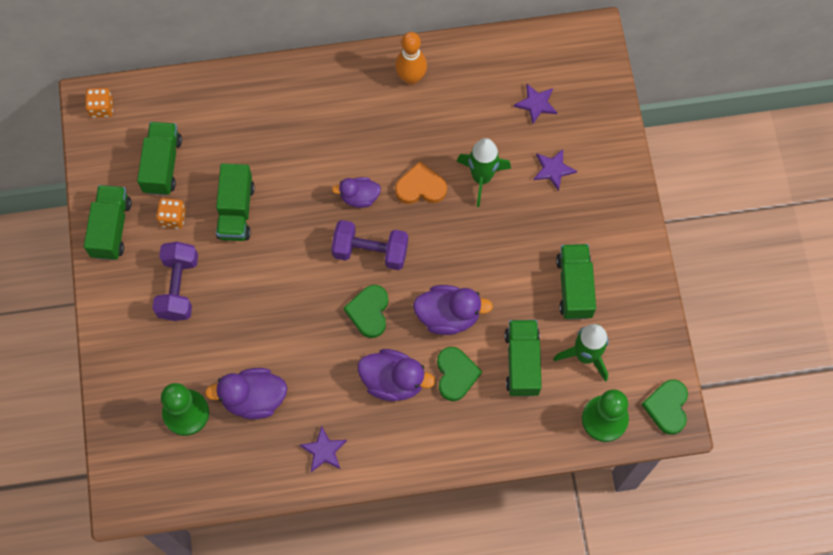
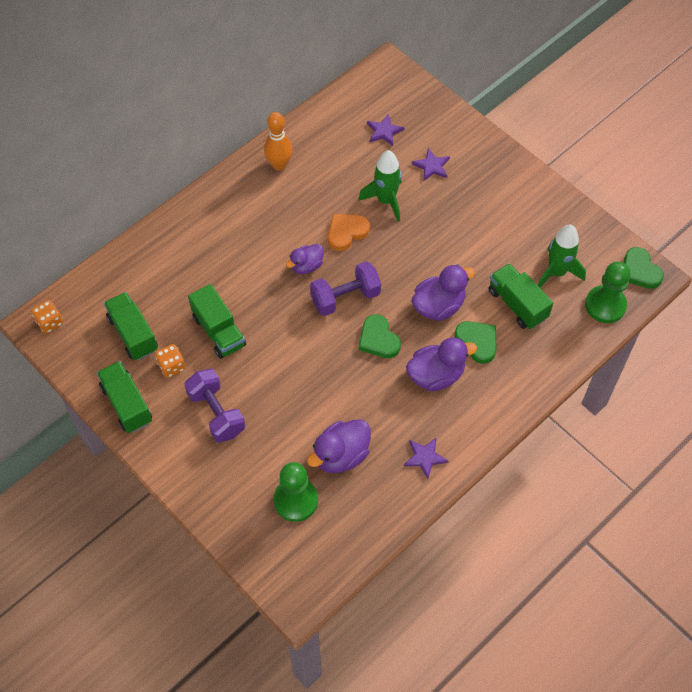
camera: 35 degrees left, 10 degrees down
green truck [556,244,596,320] -> none

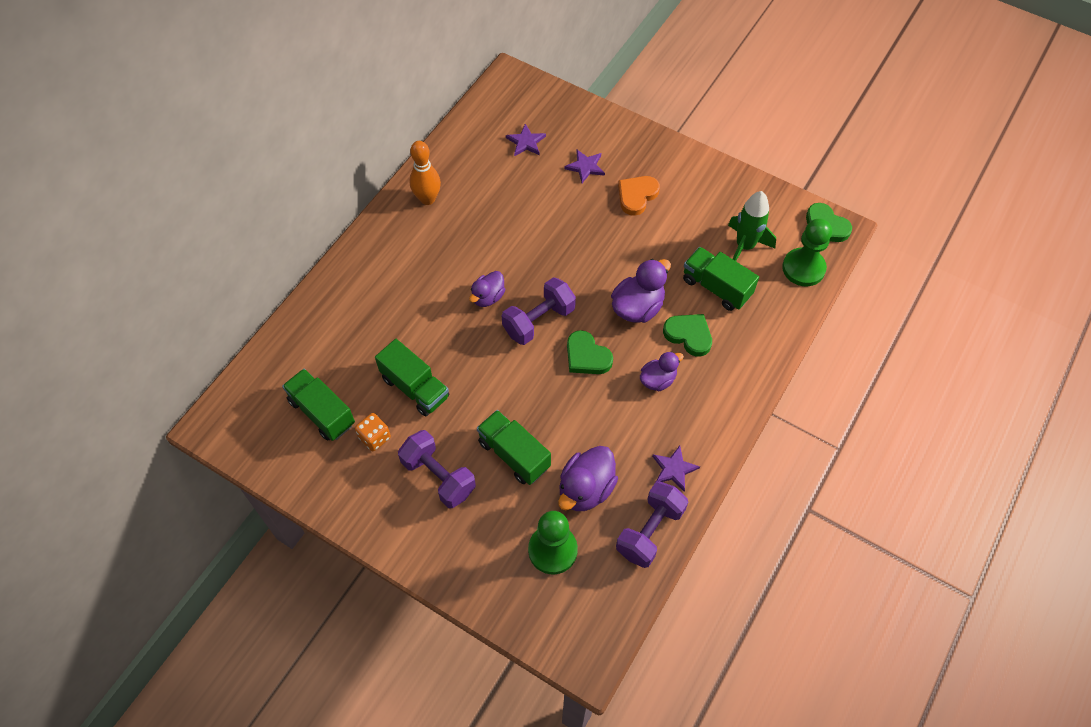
camera: 15 degrees left, 0 degrees up
orange dice [31,300,63,334] -> none
green truck [97,361,152,433] -> green truck moved to [477,410,551,485]
orange heart [328,214,370,251] -> orange heart moved to [618,176,660,216]
green rocket [358,150,402,222] -> none
purple duck [406,338,477,391] -> purple duck [640,351,684,391], size x0.64
none -> purple dumbbell [616,481,688,568]

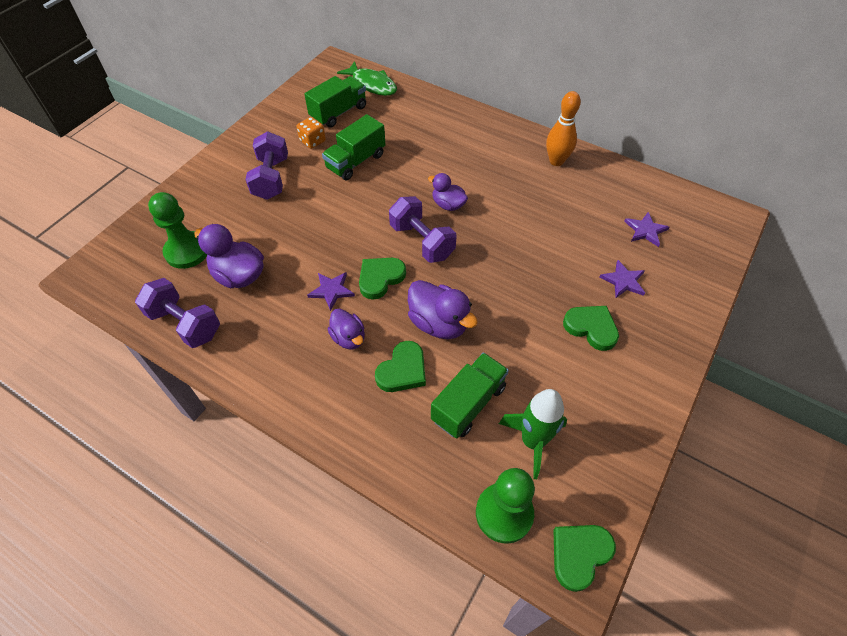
camera: 90 degrees right, 5 degrees down
purple dumbbell [398,430,476,508] -> purple dumbbell turned 45 degrees counterclockwise [245,131,288,200]
green truck [477,410,551,485] -> none
orange heart [618,176,660,216] -> green heart [563,306,619,351]
purple star [652,446,700,492] -> purple star moved to [307,272,355,311]
none -> green fish [337,61,397,96]

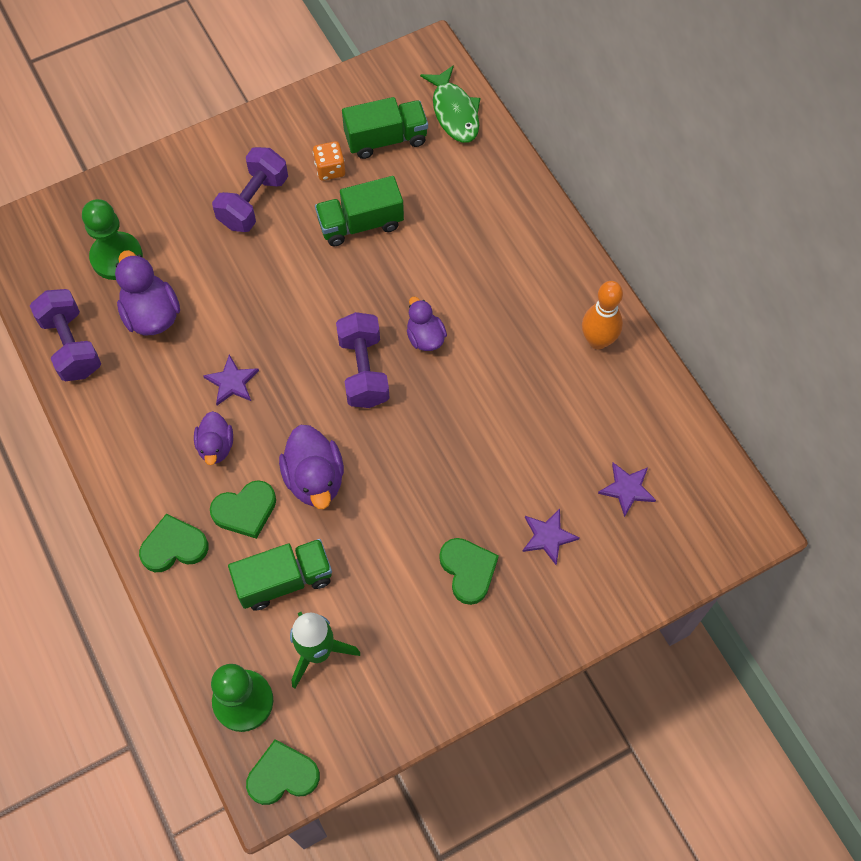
camera: 30 degrees right, 10 degrees up
green heart [359,258,406,299] -> green heart moved to [139,514,208,572]

